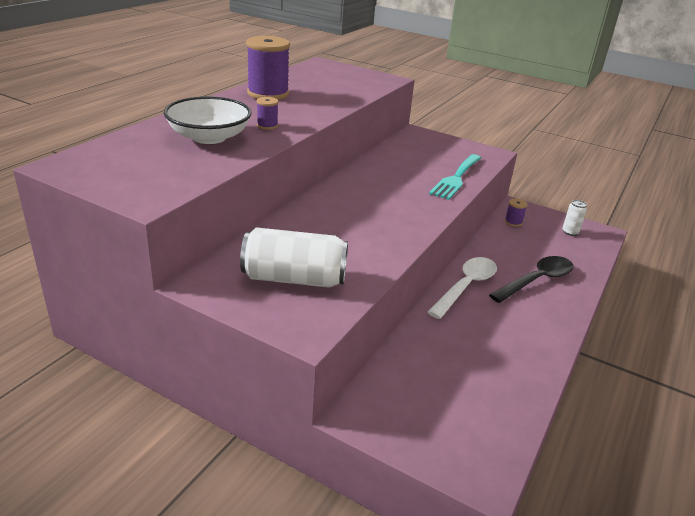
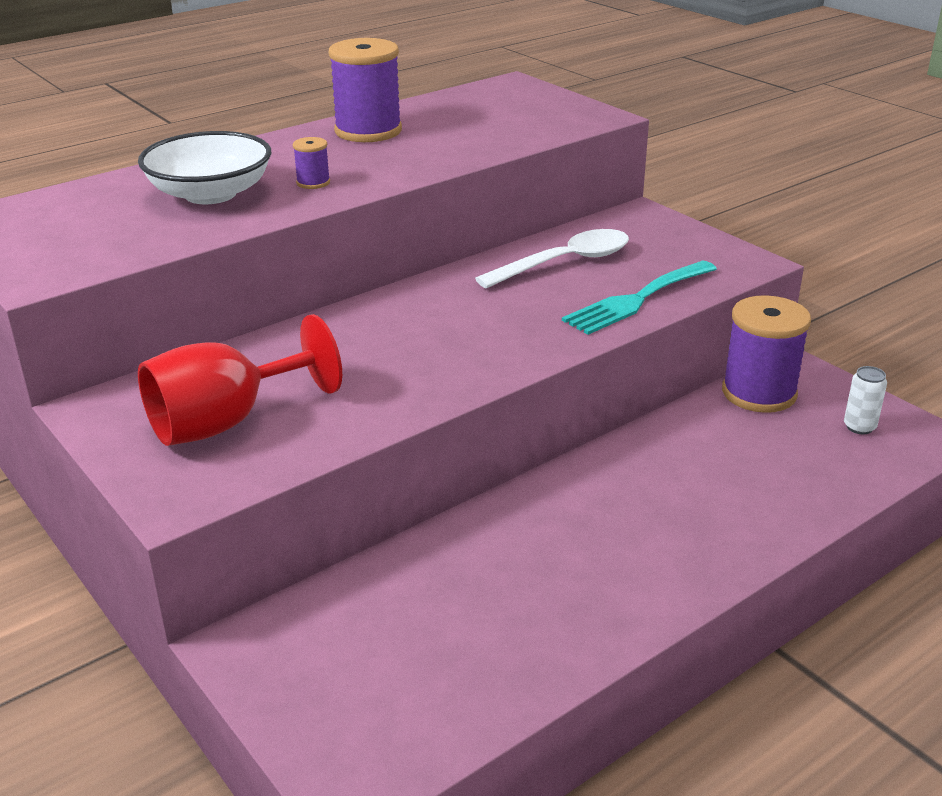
camera: 25 degrees right, 0 degrees up
white can [240,227,348,288] -> red goblet [138,314,342,446]
white spoon [427,257,497,319] -> white spoon moved to [475,229,629,288]
black spoon [489,256,573,303] -> none
purple spool [505,199,528,227] -> purple spool [722,295,811,413], size x2.21

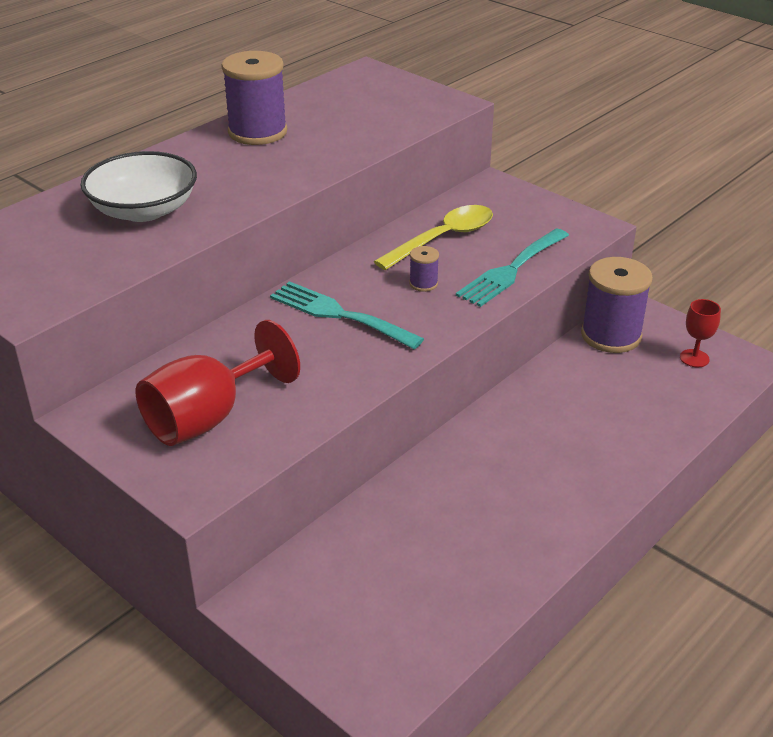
camera: 10 degrees left, 5 degrees up
purple spool [293,137,330,189] -> purple spool moved to [409,246,439,292]
white spoon [475,229,629,288] -> yellow spoon [374,205,493,270]
white can [844,366,887,434] -> red goblet [680,299,721,367]
none -> turquoise fork [270,281,424,349]

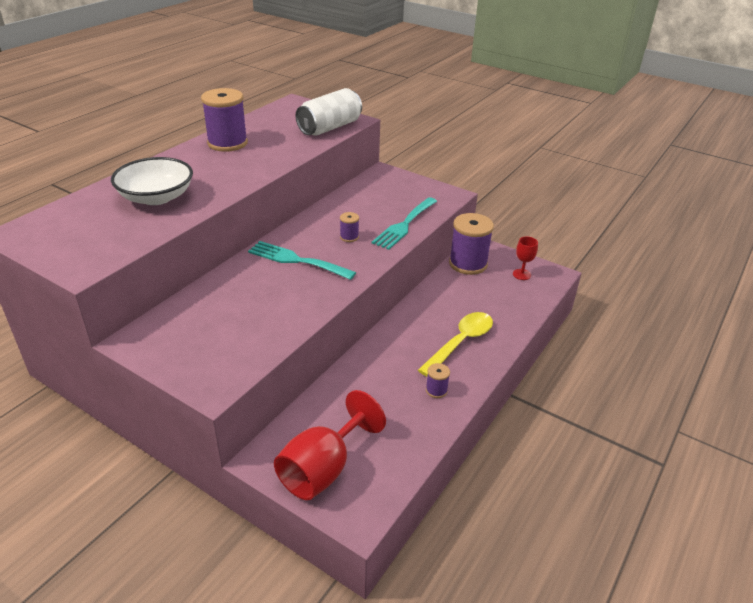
camera: 10 degrees left, 0 degrees up
red goblet [136,320,300,446] -> red goblet moved to [274,390,386,500]
yellow spoon [374,205,493,270] -> yellow spoon moved to [418,312,493,377]
none -> white can [296,88,362,136]
none -> purple spool [426,363,450,398]

